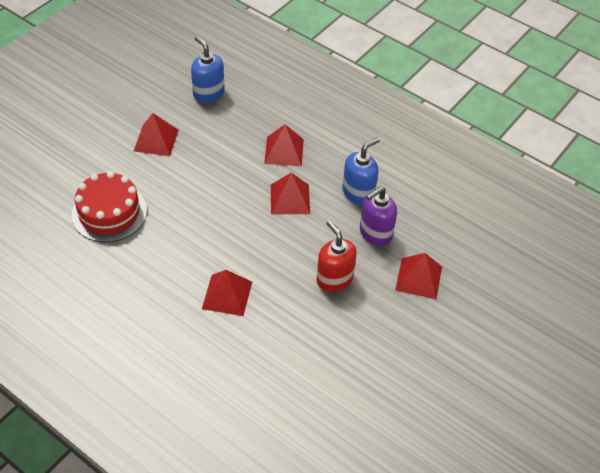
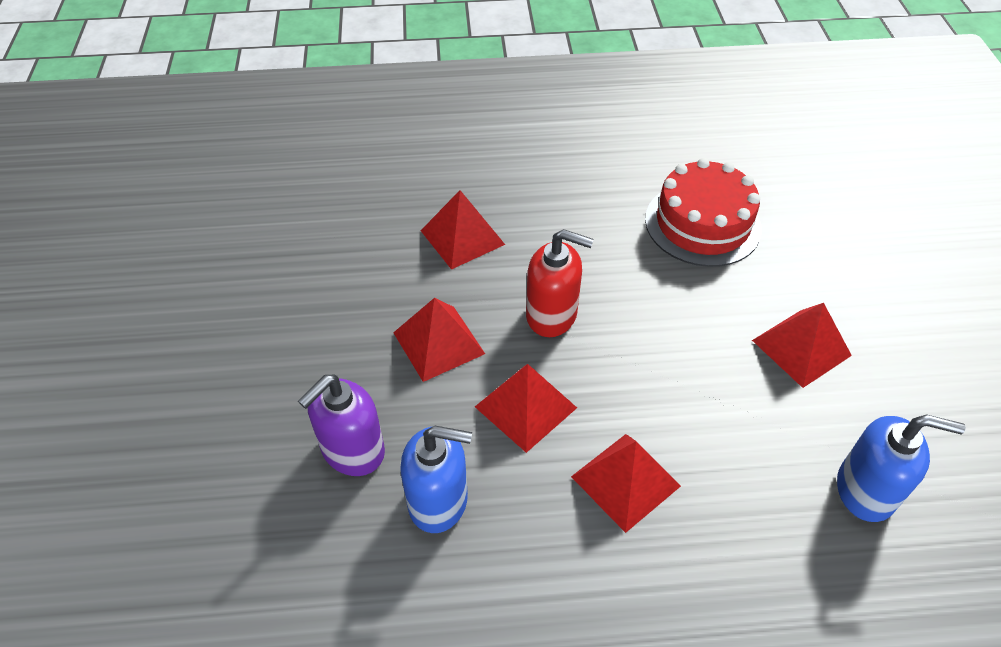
camera: 140 degrees right, 0 degrees up
red soap dispenser [316,220,357,292] -> red soap dispenser moved to [526,229,594,337]
blue soap dispenser [342,137,380,205] -> blue soap dispenser turned 90 degrees counterclockwise [400,426,472,533]
purple soap dispenser [360,186,397,246] -> purple soap dispenser turned 150 degrees counterclockwise [298,375,385,476]
red pyramid [395,253,442,299] -> red pyramid moved to [393,298,485,382]

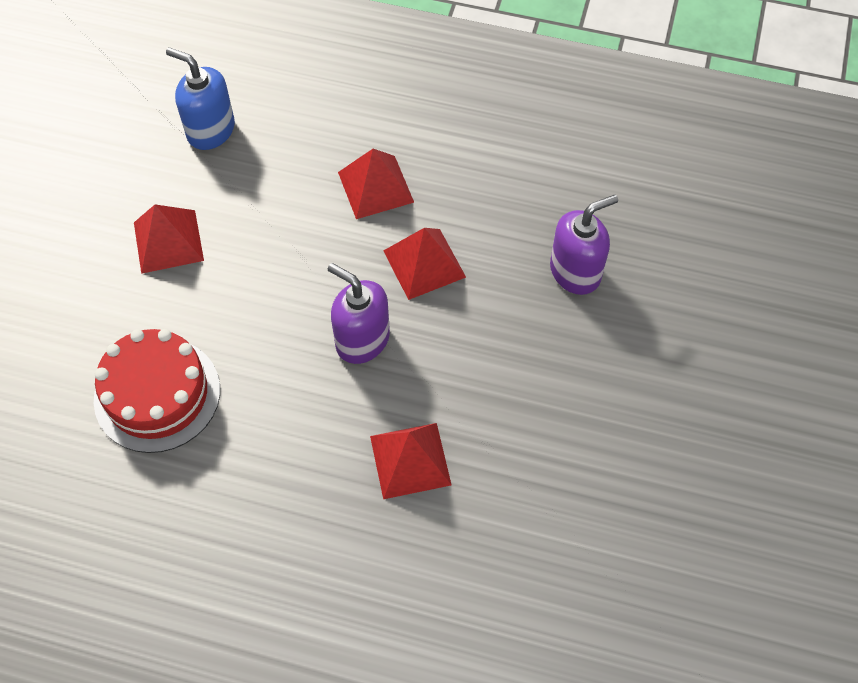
camera: 160 degrees left, 10 degrees up
red pyramid [393,298,485,382] -> none
blue soap dispenser [400,426,472,533] -> none
red soap dispenser [526,229,594,337] -> purple soap dispenser [328,263,390,364]

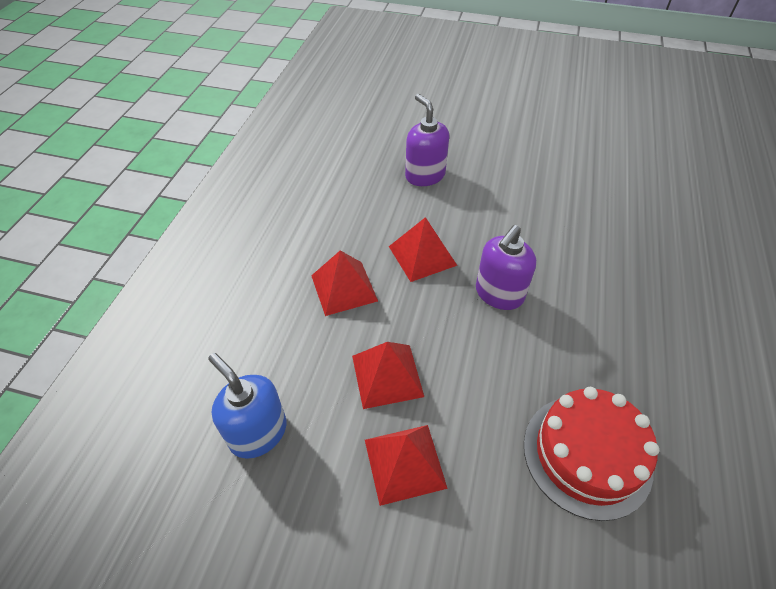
camera: 90 degrees left, 10 degrees down
blue soap dispenser [166,47,235,150] -> blue soap dispenser turned 105 degrees clockwise [208,353,286,459]
red pyramid [370,423,452,499] -> red pyramid moved to [352,342,424,409]

